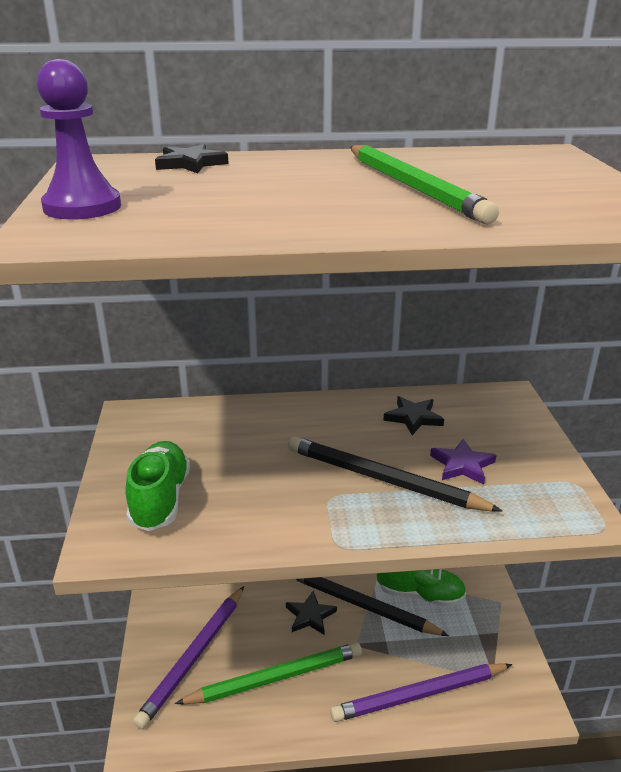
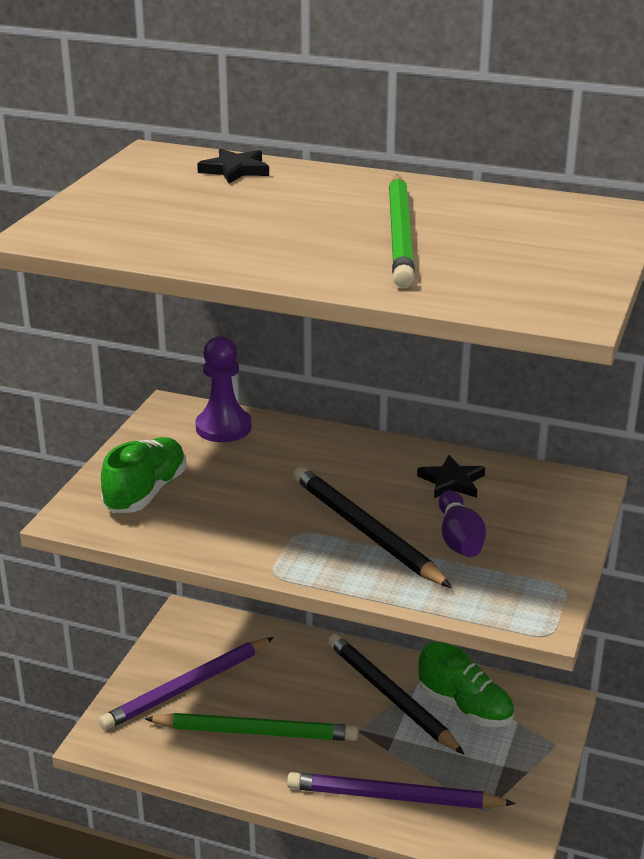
camera: 25 degrees right, 0 degrees up
purple pawn [37,59,121,220] -> purple pawn moved to [196,336,252,442]
black star [286,591,337,635] -> none
purple star [430,439,496,485] -> purple bowling pin [439,490,486,557]

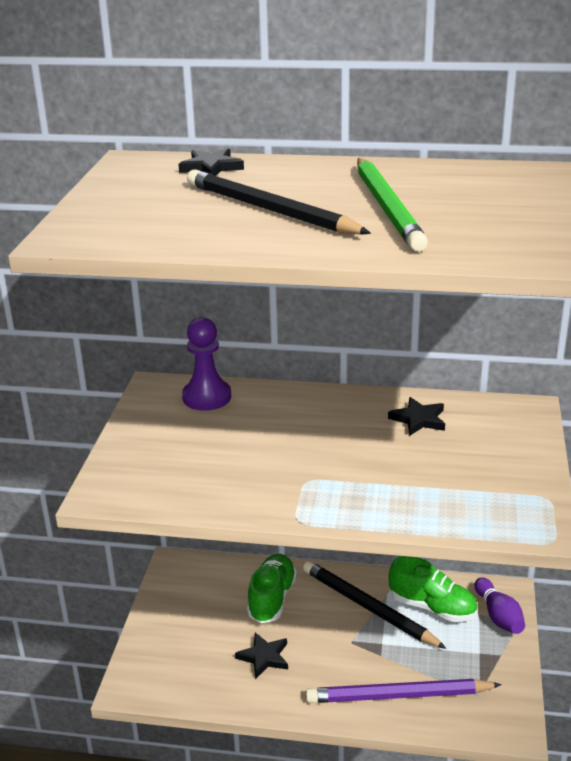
camera: 10 degrees left, 0 degrees up
purple pencil [99,637,274,730] -> none
green shoe [101,437,186,513] -> green shoe moved to [247,554,297,623]
green pencil [144,713,358,741] -> black star [235,632,288,679]
black pencil [293,466,452,588] -> black pencil moved to [187,170,371,235]
purple bowling pin [439,490,486,557] -> purple bowling pin moved to [474,577,525,634]

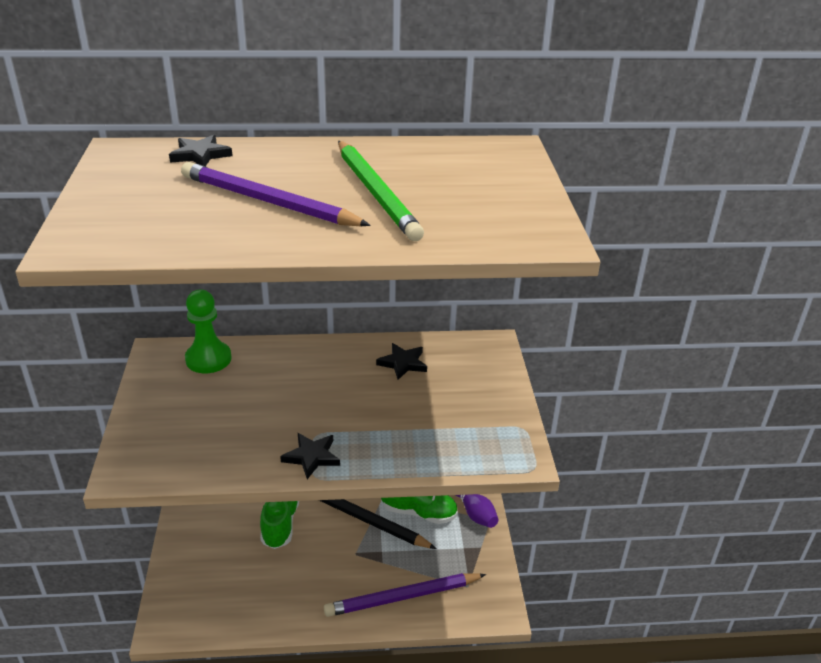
camera: 15 degrees left, 5 degrees up
purple pawn [182,317,231,411] -> green pawn [185,289,232,373]
black pencil [187,170,371,235] -> purple pencil [181,162,371,226]
black star [235,632,288,679] -> black star moved to [280,433,340,479]

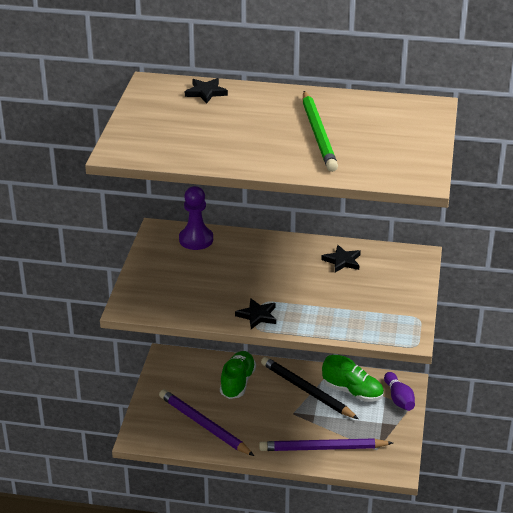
camera: 15 degrees right, 0 degrees up
purple pencil [181,162,371,226] -> purple pencil moved to [159,389,254,456]
green pawn [185,289,232,373] -> purple pawn [179,186,213,250]

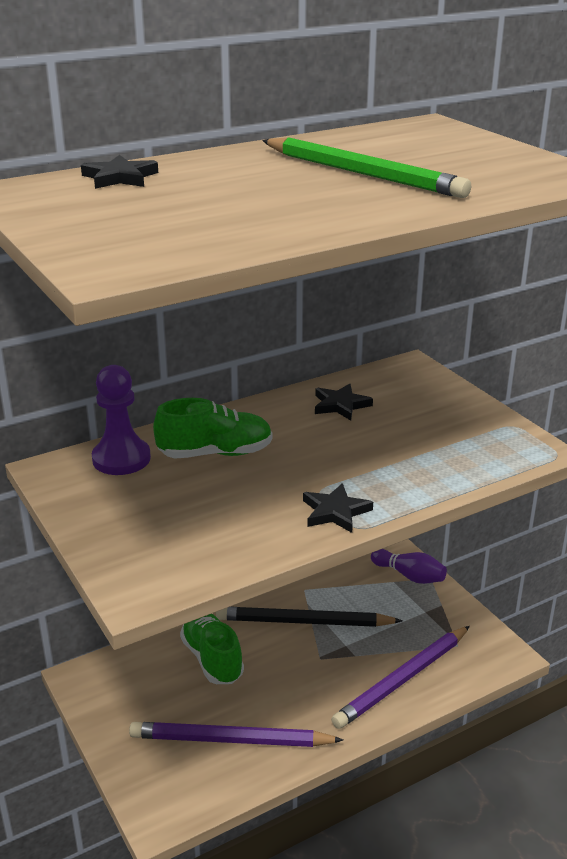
camera: 40 degrees left, 5 degrees down
green shoe [322,355,384,402] -> green shoe moved to [153,398,272,459]

